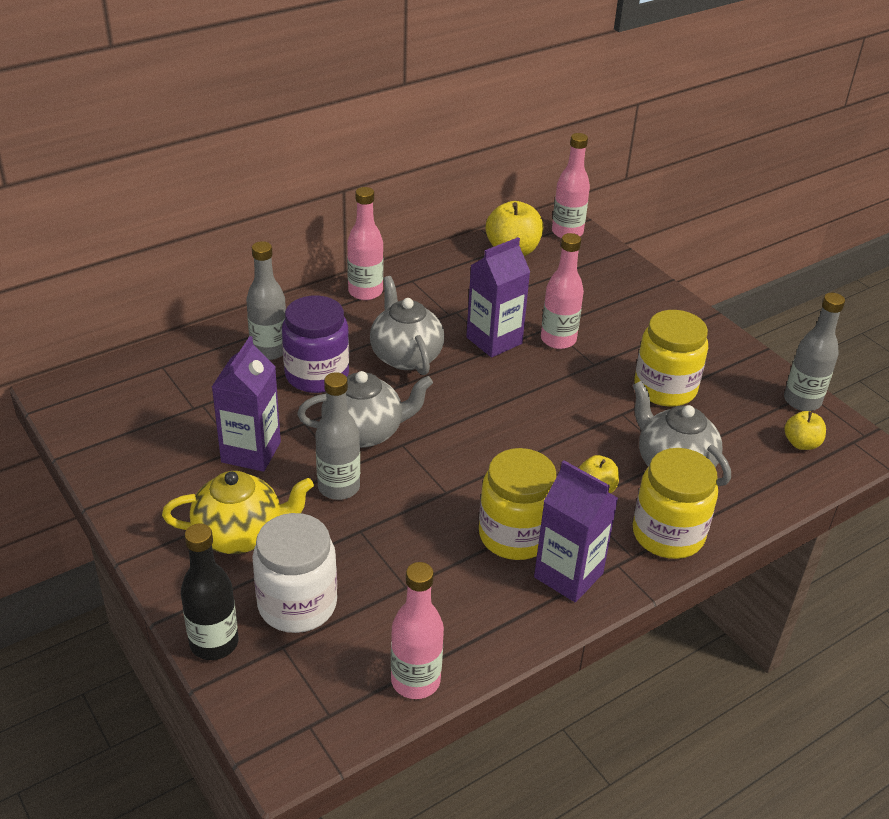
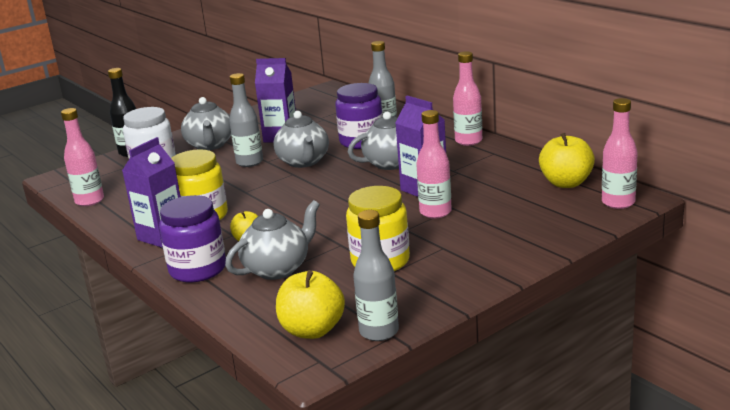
camera: 90 degrees right, 15 degrees down
yellow teapot [162,471,314,554] -> grey teapot [181,97,231,150]
yellow jar [632,448,718,559] -> purple jar [159,195,226,283]
yellow apple [784,411,826,450] -> yellow apple [276,270,345,339], size x1.73

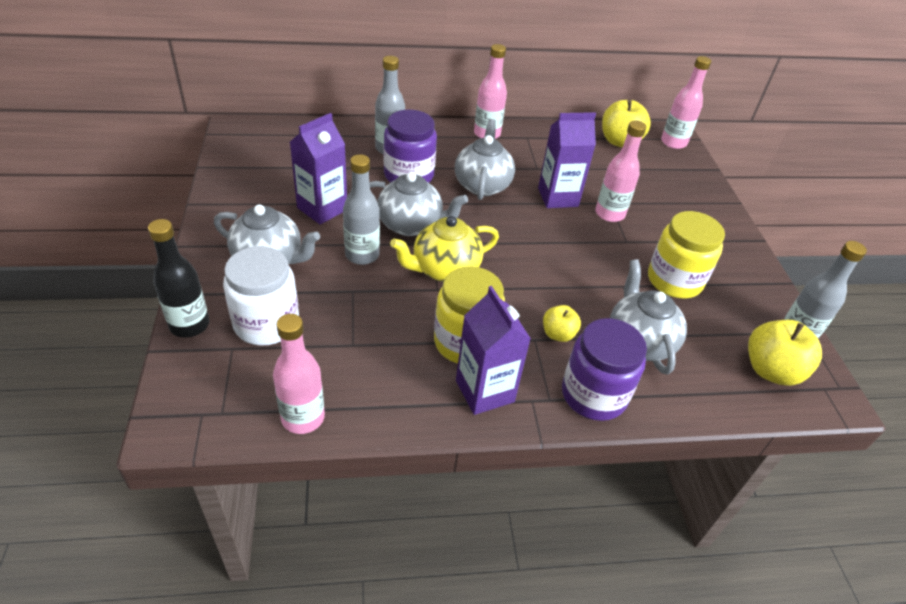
camera: 65 degrees left, 20 degrees up
none -> yellow teapot [390,216,499,282]

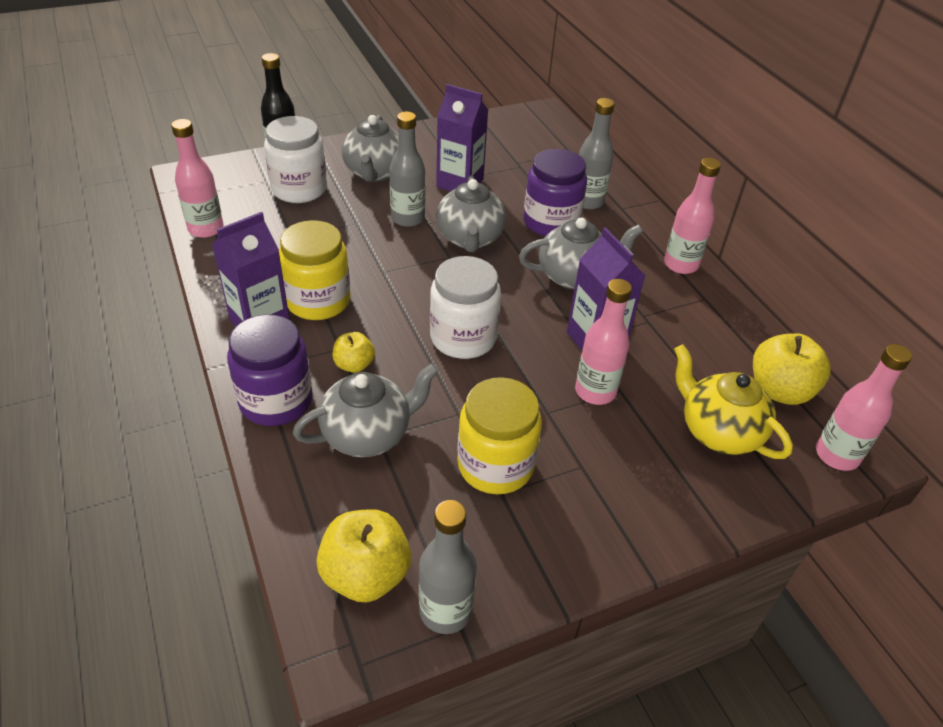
camera: 75 degrees right, 0 degrees up
yellow teapot [390,216,499,282] -> yellow teapot moved to [674,344,793,459]
none -> white jar [430,256,501,359]

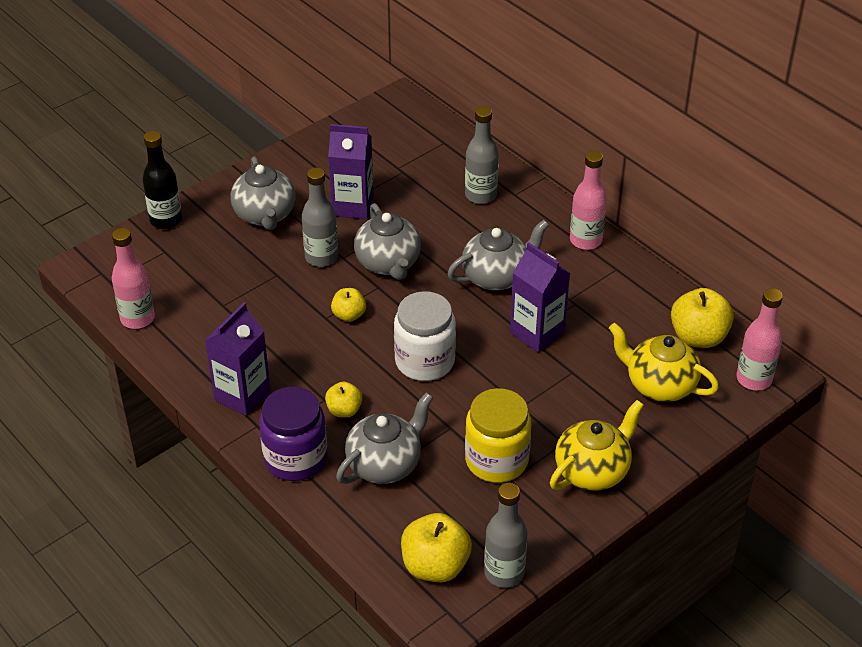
camera: 15 degrees left, 0 degrees up
white jar [264,116,327,203] -> none
yellow jar [279,220,350,320] -> none
purple jar [523,149,587,236] -> none
pink bottle [575,279,632,405] -> none
none -> yellow apple [331,288,366,322]
none -> yellow teapot [550,400,644,491]

